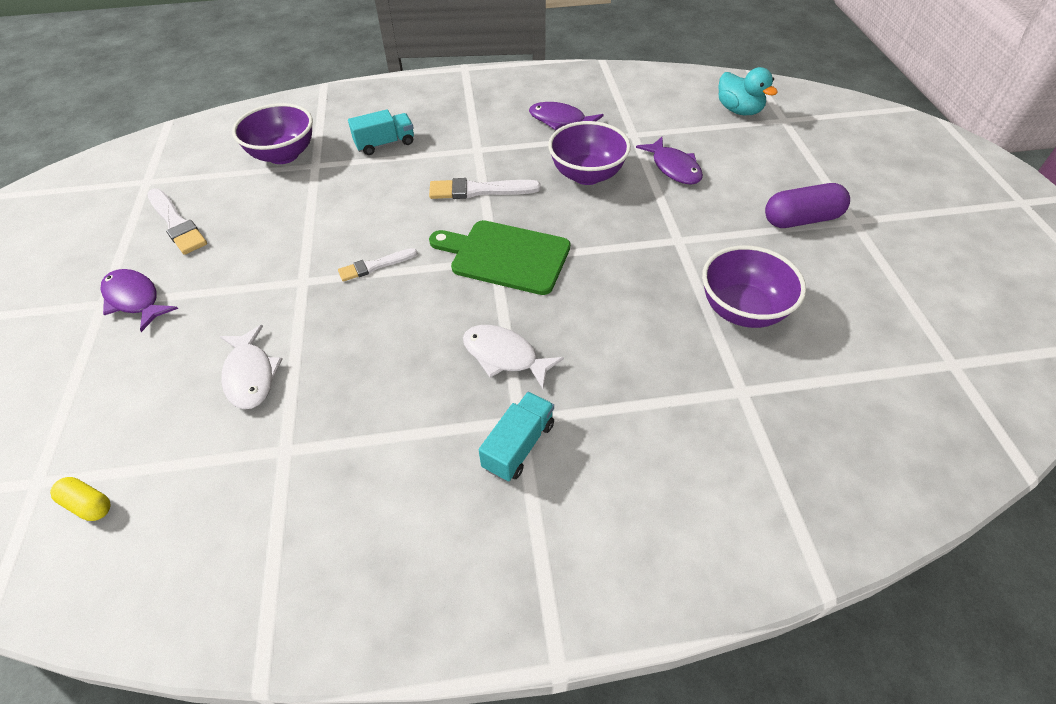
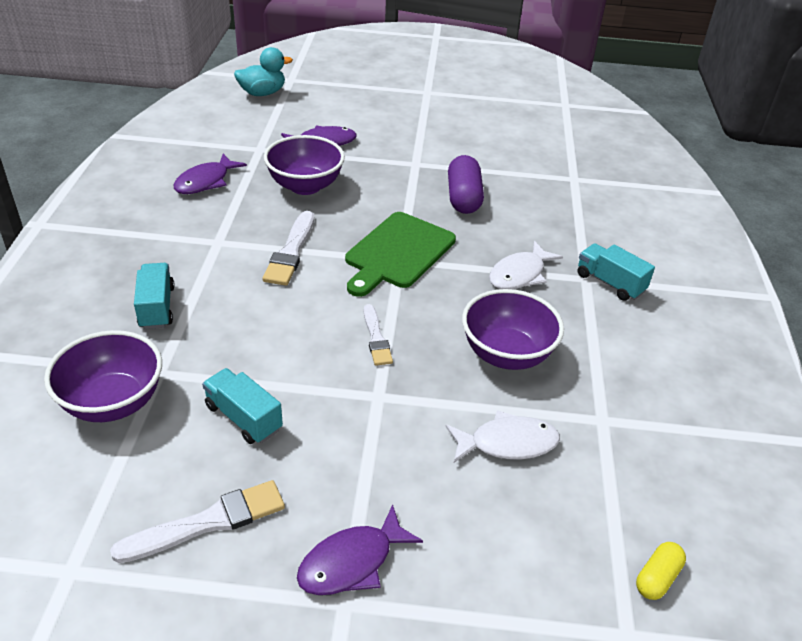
camera: 80 degrees left, 10 degrees down
purple bowl [702,245,806,328] -> purple bowl moved to [462,289,564,370]
purple capsule [765,183,850,228] -> purple capsule moved to [448,155,484,214]
none -> turquoise truck [202,368,283,444]

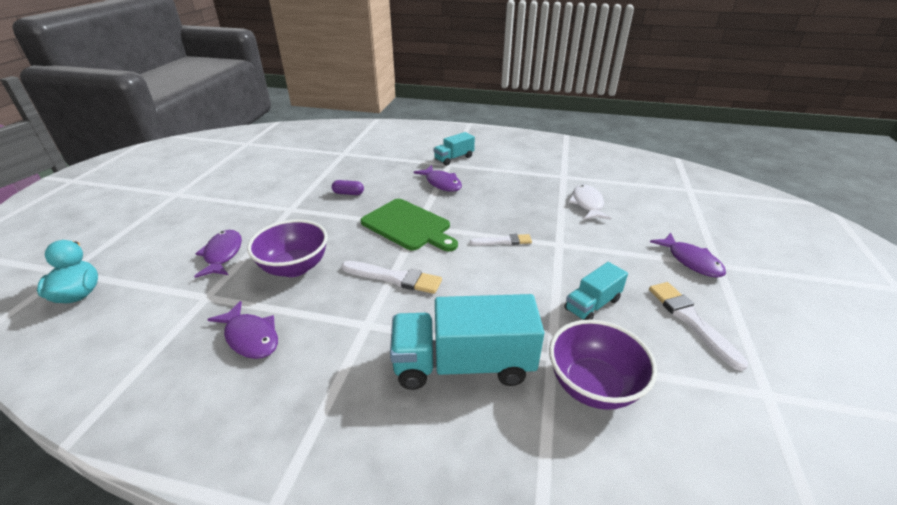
camera: 80 degrees left, 5 degrees down
turquoise truck [134,263,175,329] -> turquoise truck [390,294,545,390], size x1.87
purple capsule [448,155,484,214] -> purple capsule [332,180,364,195], size x0.55
purple bowl [462,289,564,370] -> none
white fish [489,241,563,289] -> purple fish [413,165,462,192]
yellow capsule [636,542,686,600] -> none

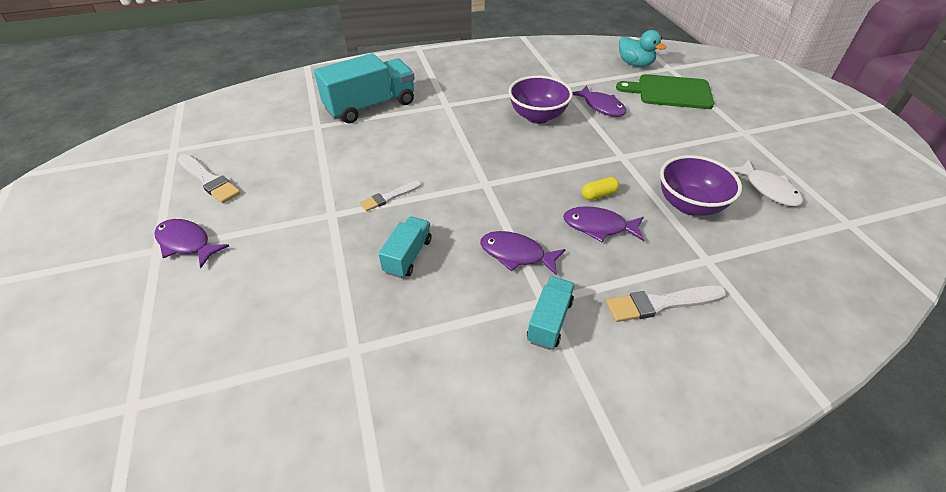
camera: 150 degrees right, 10 degrees up
purple fish [207,301,278,359] -> purple fish moved to [563,206,644,242]
purple capsule [332,180,364,195] -> yellow capsule [582,177,620,200]
white brush [342,261,442,294] -> white brush moved to [606,285,726,322]
green cutting board [361,199,458,252] -> green cutting board moved to [616,74,714,109]
purple bowl [549,320,657,410] -> purple bowl moved to [660,155,742,216]
turquoise truck [564,262,628,320] -> turquoise truck moved to [379,216,432,278]
white fish [568,185,611,220] -> white fish moved to [730,159,803,207]

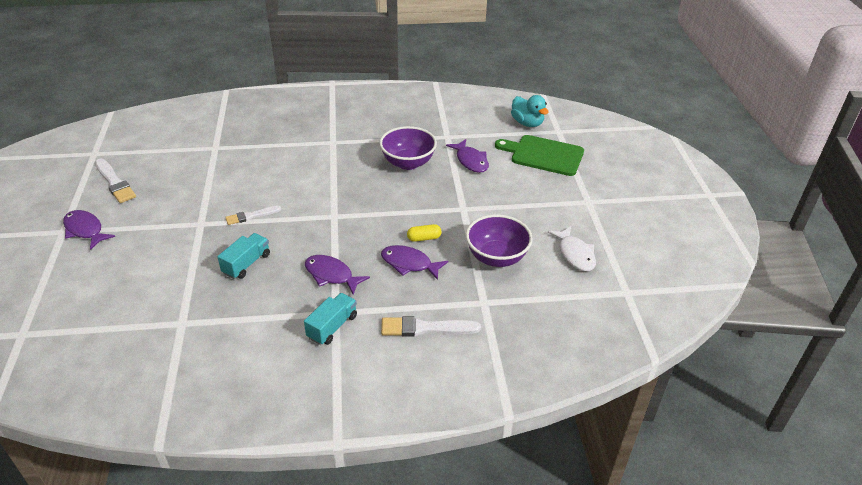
camera: 10 degrees right, 5 degrees down
turquoise truck [314,53,415,124] -> none

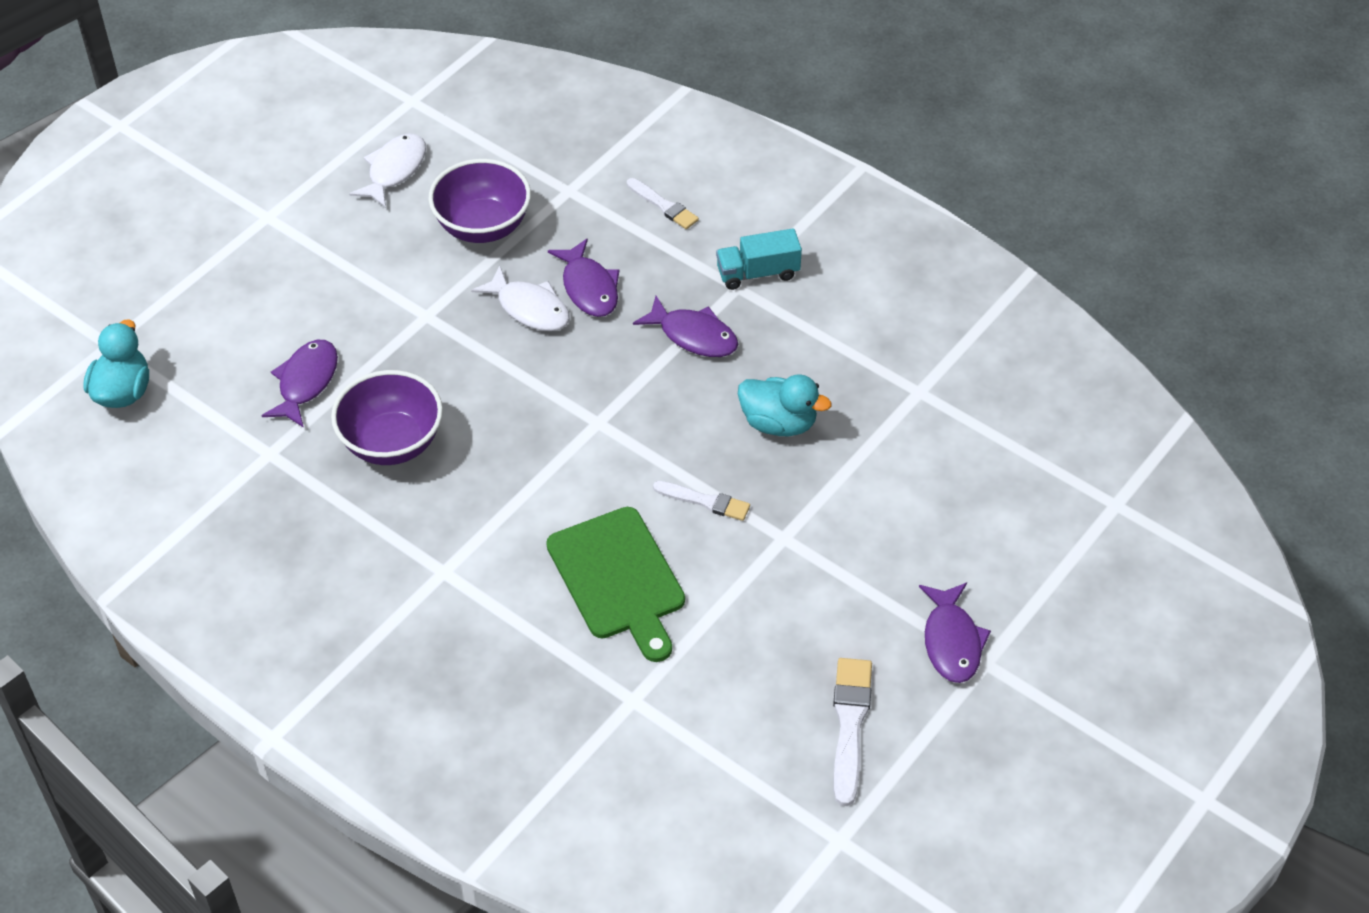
camera: 135 degrees left, 10 degrees up
turquoise truck [217,233,270,279] -> turquoise duck [738,374,831,436]
purple fish [305,255,370,294] -> purple fish turned 45 degrees counterclockwise [633,296,738,357]
white brush [381,316,481,336] -> white brush [627,178,699,229], size x0.65
yellow capsule [407,224,442,242] -> white fish [471,265,570,331]
green cutting board [495,135,584,176] -> green cutting board moved to [546,507,685,662]

